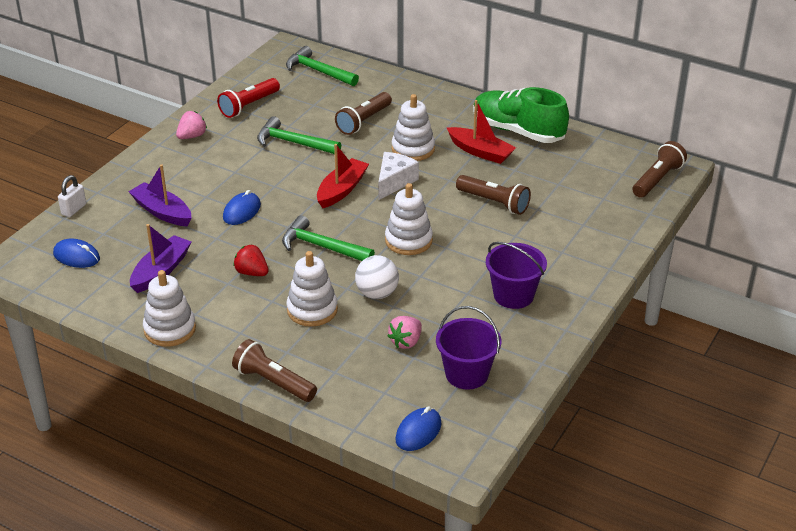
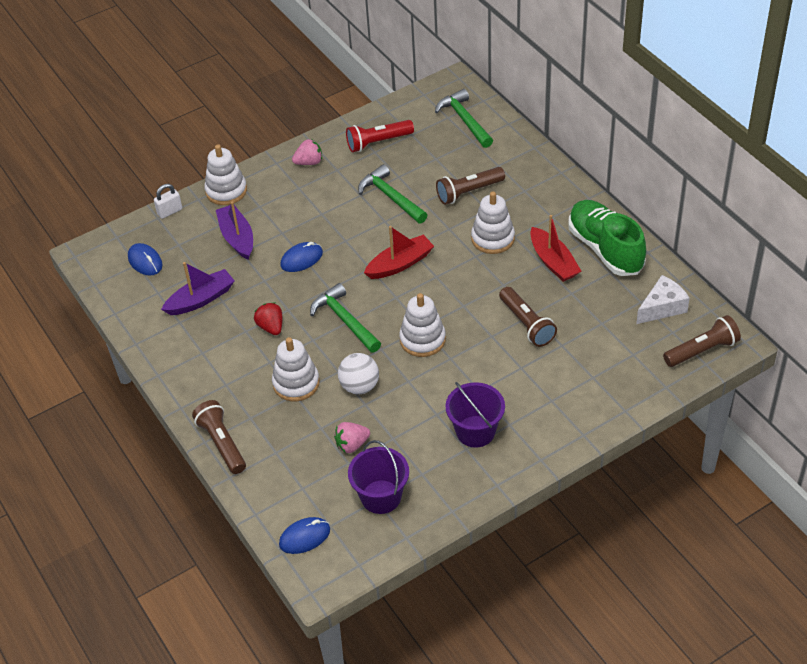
camera: 30 degrees right, 10 degrees up
white stacking toy [143,270,196,347] -> white stacking toy moved to [204,144,247,205]
white cheese [378,152,419,200] -> white cheese moved to [636,275,690,324]

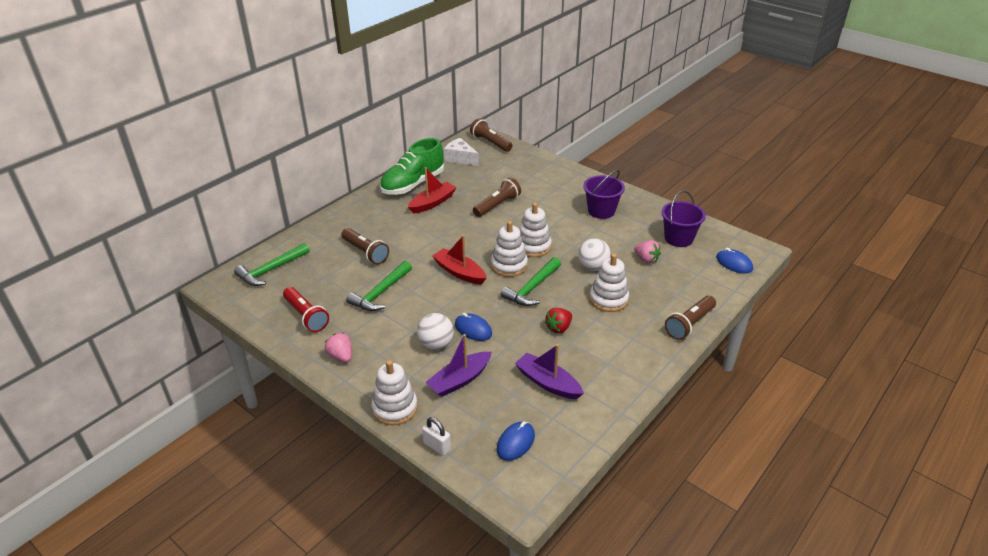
camera: 110 degrees left, 10 degrees down
white stacking toy [471,191,515,254] -> white stacking toy moved to [491,221,528,277]
none -> white ball [417,313,454,350]

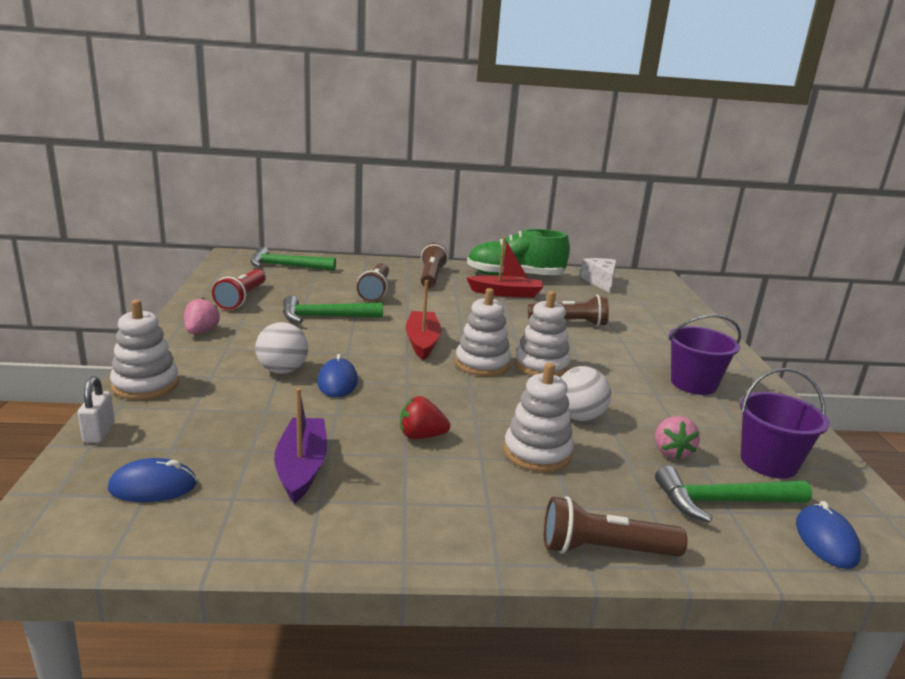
camera: 45 degrees right, 15 degrees down
purple boat [426,334,492,397] -> none
brown flashlight [470,118,513,152] -> brown flashlight moved to [421,243,448,288]
green hammer [501,257,561,306] -> green hammer moved to [655,466,812,523]

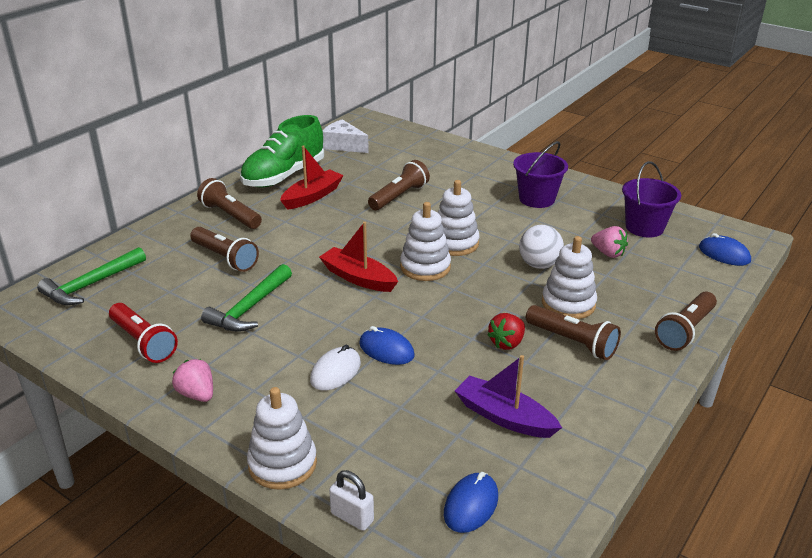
camera: 50 degrees left, 10 degrees up
white ball [255,322,308,374] -> white mouse [310,345,361,390]
green hammer [655,466,812,523] -> none
none -> brown flashlight [526,305,621,360]

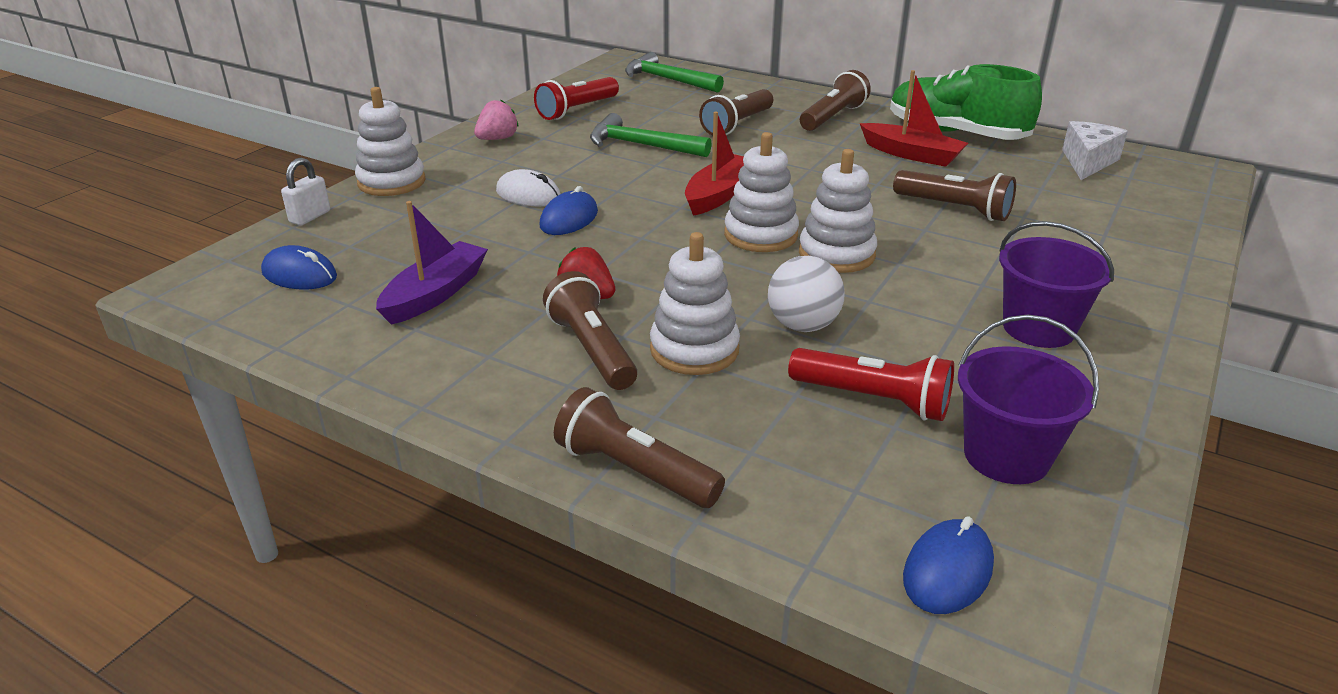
camera: 85 degrees right, 0 degrees up
brown flashlight [526,305,621,360] -> brown flashlight turned 120 degrees clockwise [543,271,637,390]
pink strawberry [591,226,628,258] -> red flashlight [788,348,954,421]

